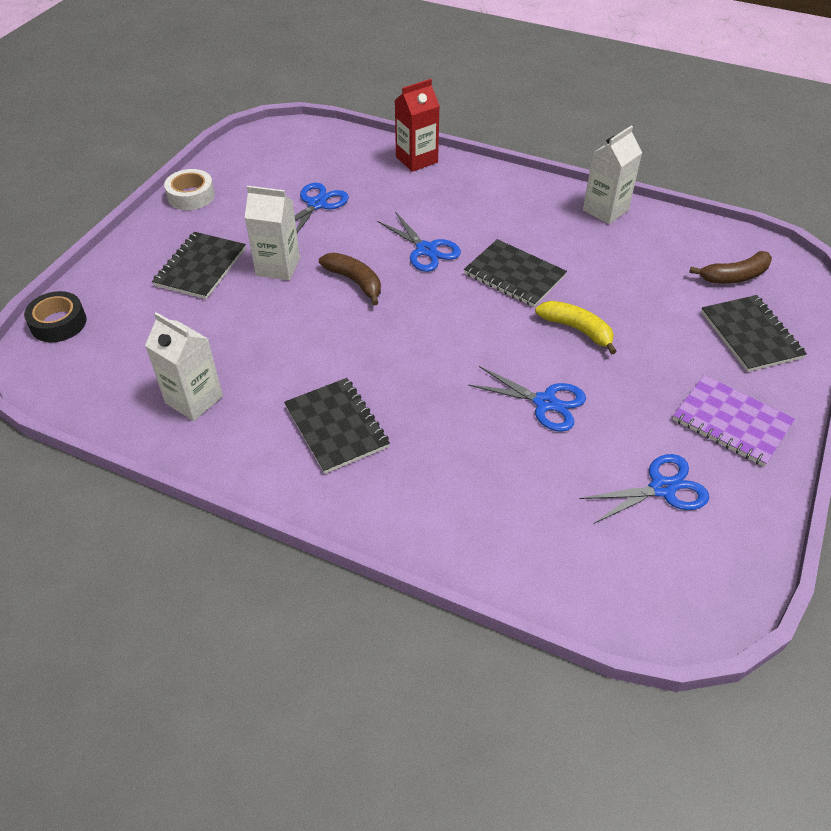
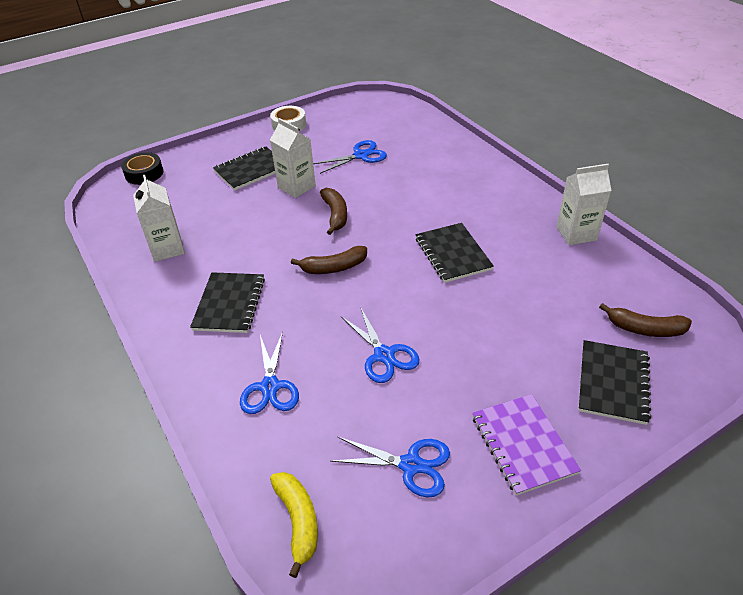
camera: 35 degrees right, 5 degrees down
blue scissors [377,212,461,272] -> blue scissors moved to [240,332,299,414]
red carton [394,79,440,172] -> none
yellow banana [535,301,617,355] -> yellow banana moved to [270,472,318,578]
none -> brown banana [291,246,367,274]

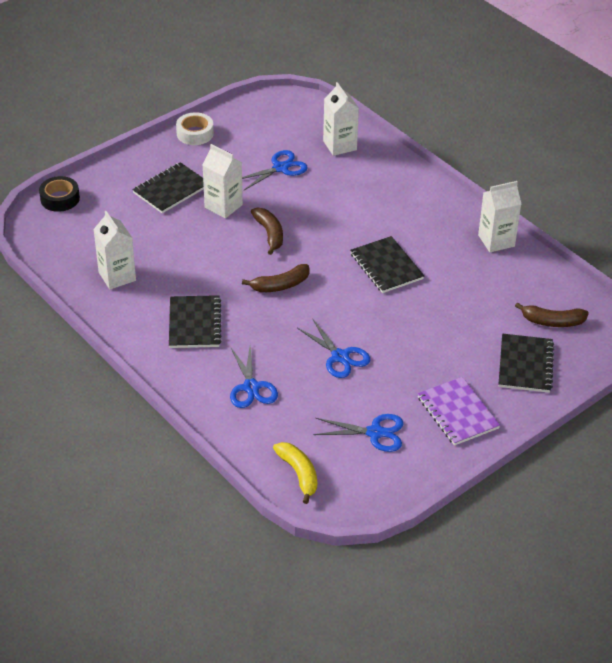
camera: 10 degrees left, 0 degrees up
none -> white carton [323,82,359,156]

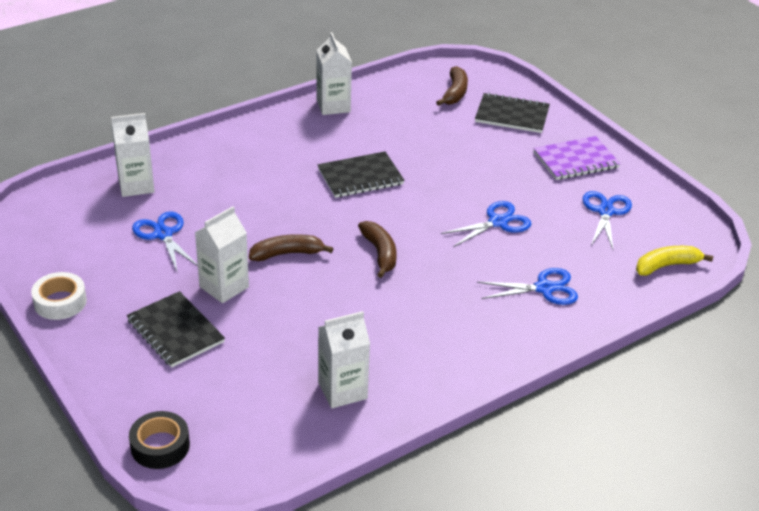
camera: 85 degrees left, 5 degrees down
black notebook [169,295,222,348] -> none

